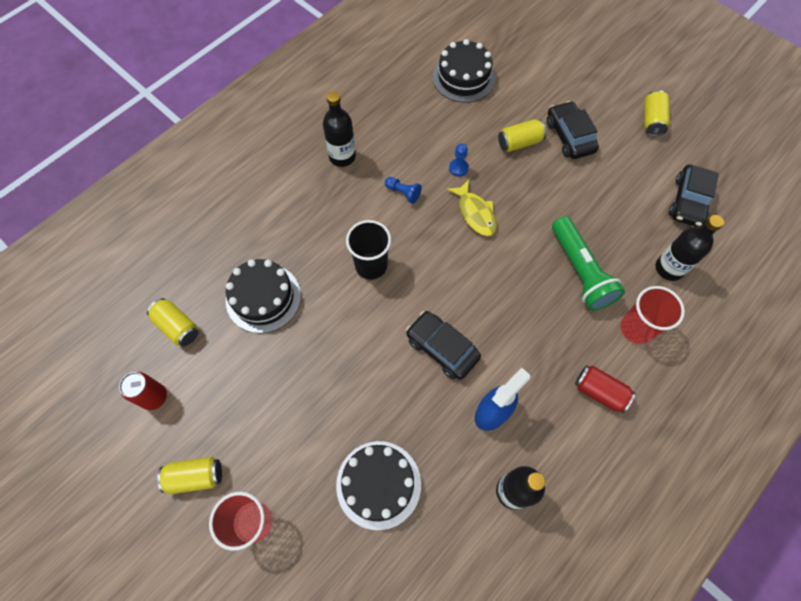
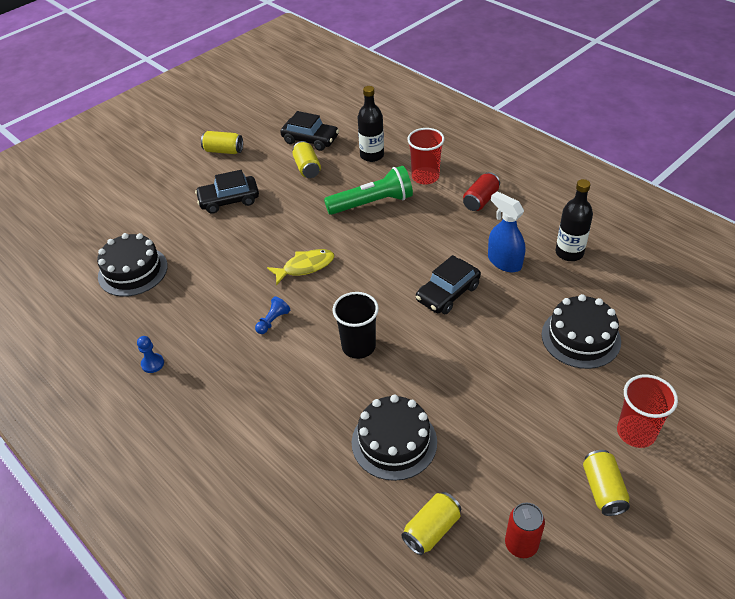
camera: 85 degrees left, 20 degrees down
black bottle [323,91,356,167] -> none
blue pawn [449,144,469,177] -> blue pawn moved to [137,336,164,373]
yellow can [498,119,547,152] -> yellow can moved to [292,141,321,178]

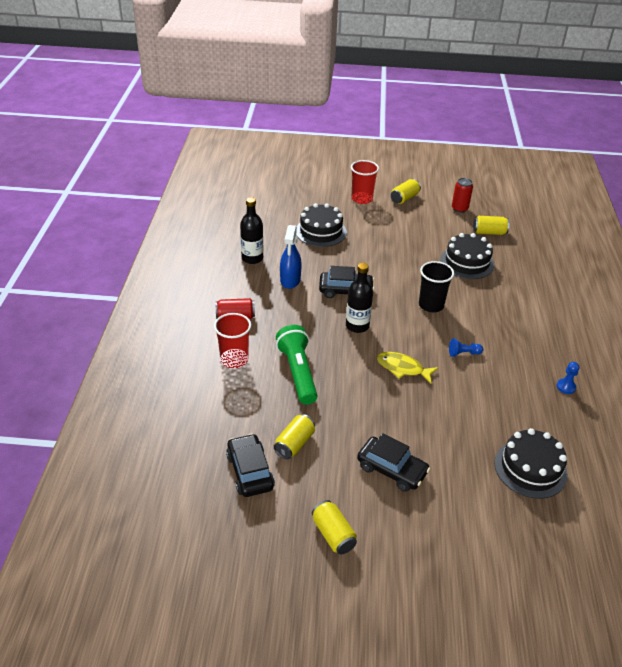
camera: 135 degrees left, 5 degrees down
green flashlight [324,166,413,215] -> green flashlight turned 45 degrees clockwise [276,325,317,405]
black bottle [358,86,384,162] -> black bottle moved to [346,263,373,333]

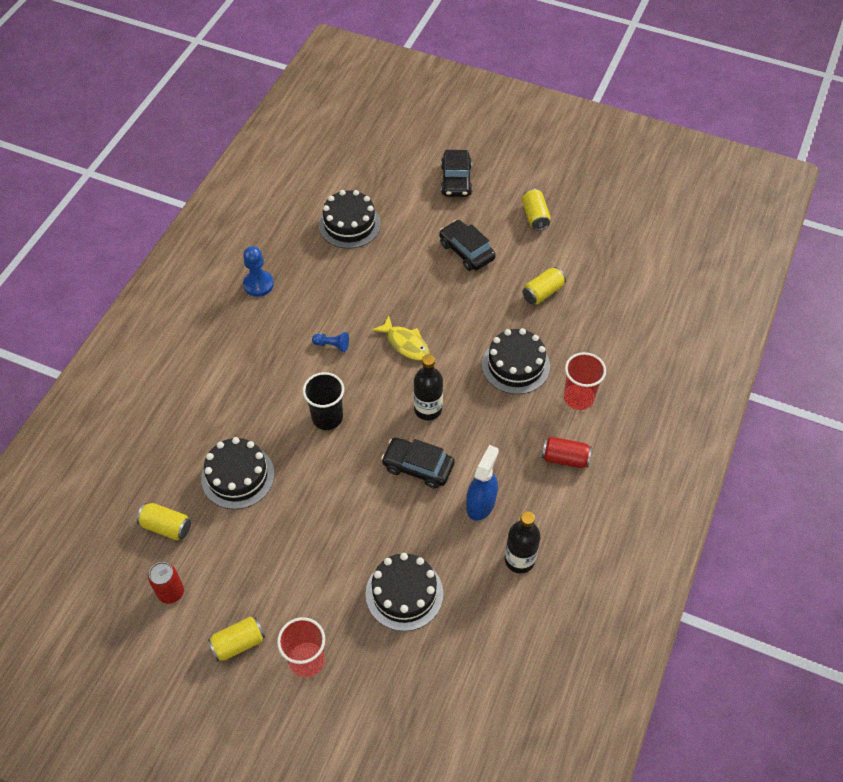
camera: 160 degrees left, 15 degrees up
black car [226,434,275,497] -> black car moved to [441,150,472,197]
green flashlight [276,325,317,405] -> black cake [482,328,550,394]
blue pawn [557,362,579,394] -> blue pawn [243,246,274,297], size x1.59

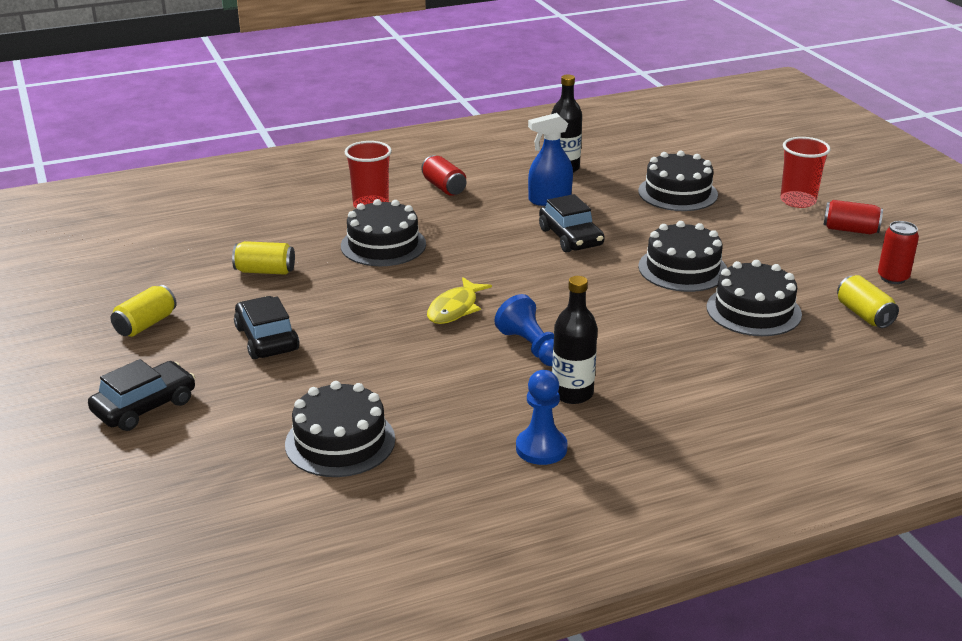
camera: 135 degrees left, 25 degrees down
yellow can [208,617,265,662] -> red can [823,200,883,234]
black cup [303,372,344,430] -> none
blue pawn [312,332,349,352] -> blue pawn [494,294,554,366], size x1.59
yellow fish [372,316,430,360] -> yellow fish turned 150 degrees counterclockwise [427,277,492,324]
black bottle [414,354,443,420] -> black bottle moved to [552,276,598,404]
black car [439,220,496,271] -> black car turned 150 degrees clockwise [234,296,300,359]
none -> black cake [638,221,727,292]

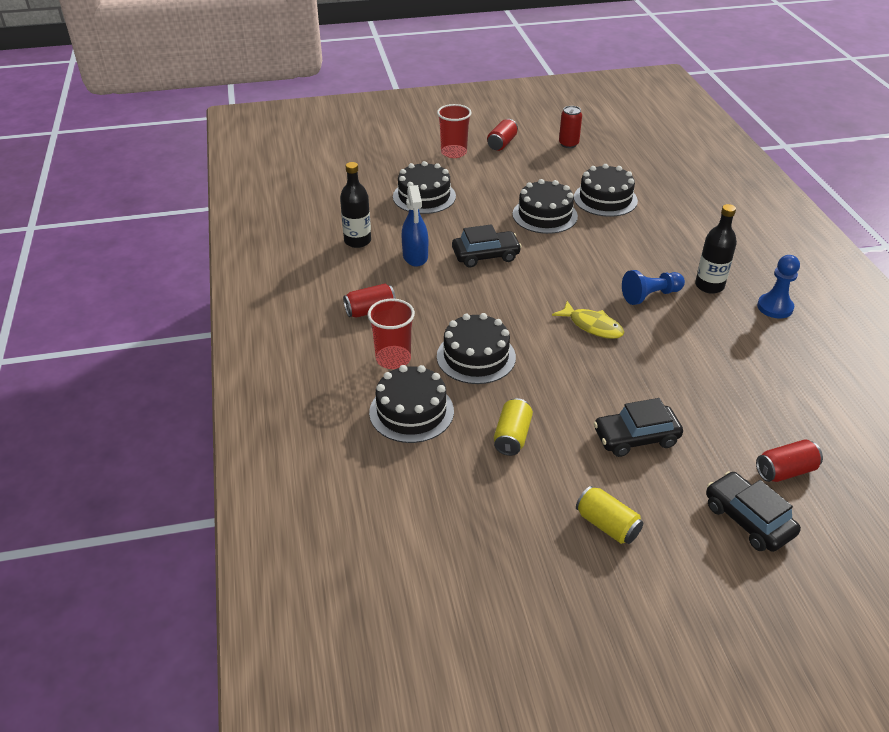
camera: 80 degrees left, 10 degrees up
black cake [285,381,395,477] -> black cake moved to [369,365,454,443]
yellow can [837,275,899,328] -> none
none -> red can [756,439,823,482]

